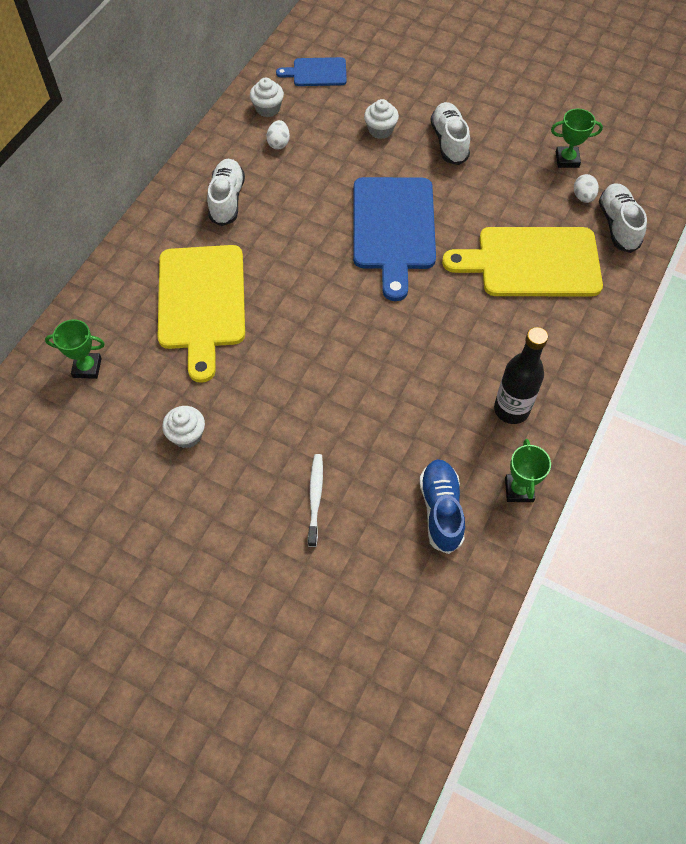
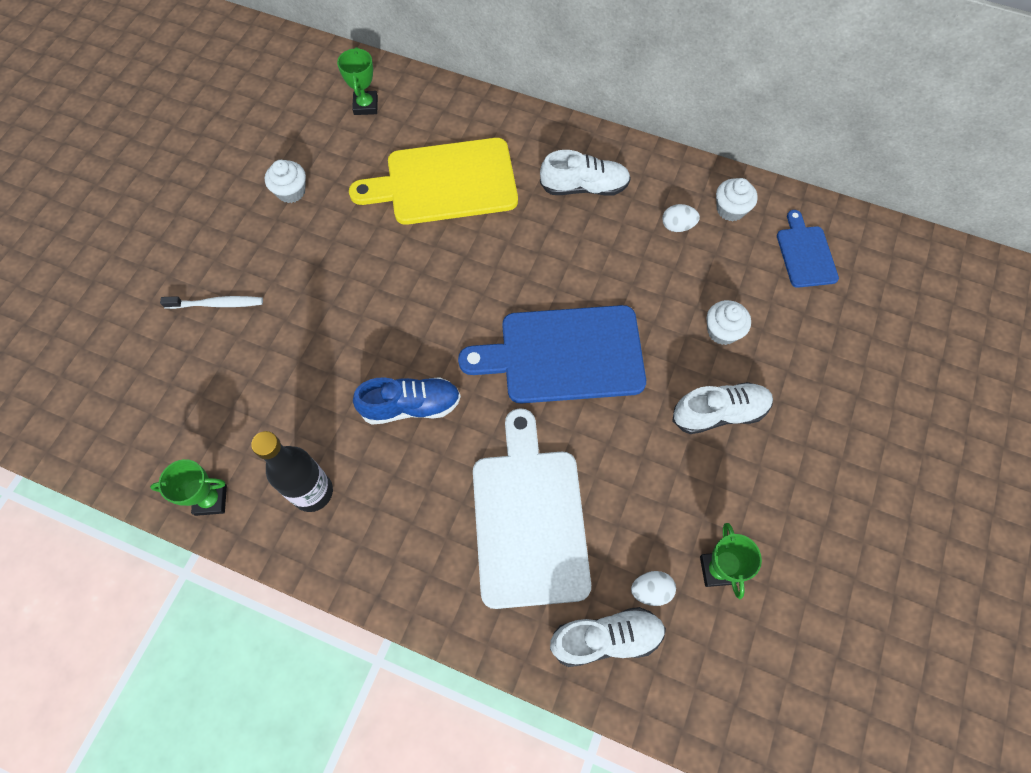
camera: 85 degrees right, 5 degrees up
blue shoe [419,459,465,554] -> blue shoe moved to [353,377,461,425]
yellow cutting board [442,227,603,296] -> white cutting board [473,409,591,609]

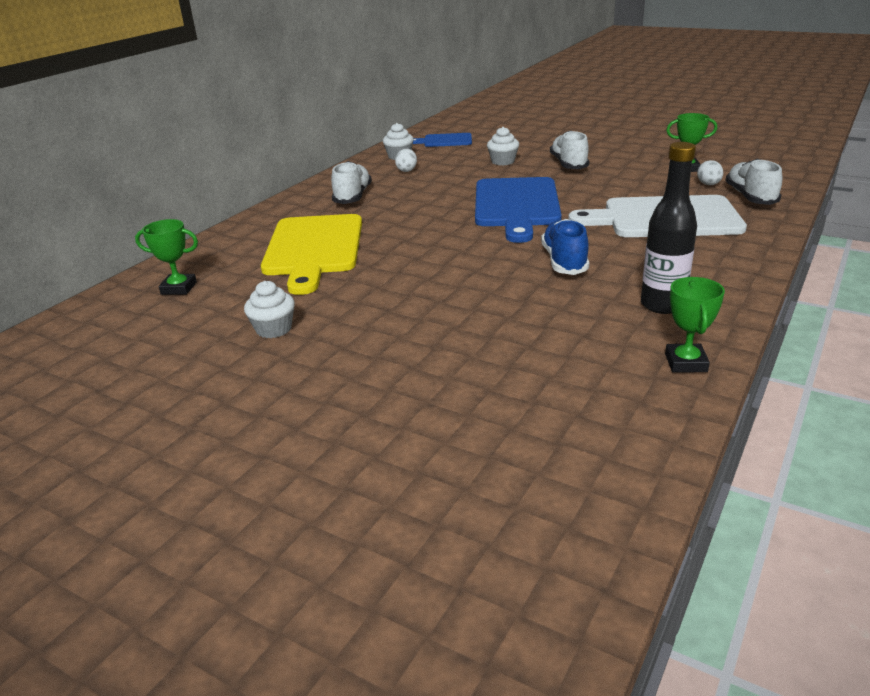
camera: 80 degrees left, 35 degrees down
white toothbrush [160,296,263,309] -> none

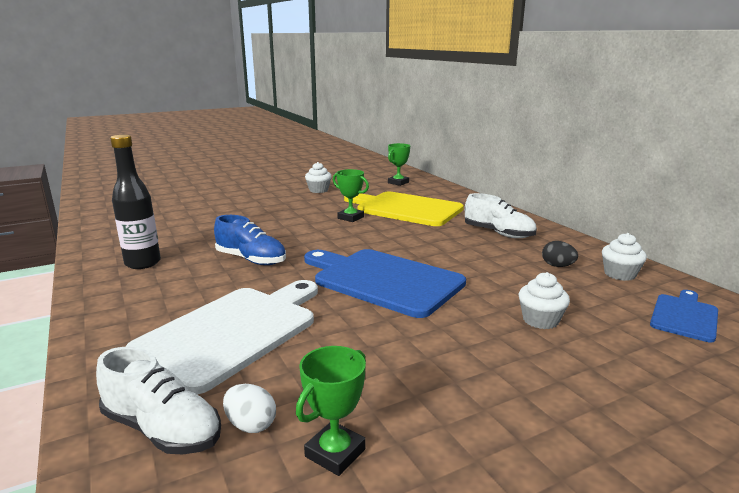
camera: 120 degrees right, 10 degrees down
white egg [395,149,417,172] -> black egg [542,241,578,267]
white shoe [550,130,589,169] -> none
green trophy [665,277,725,373] -> green trophy moved to [333,169,369,222]

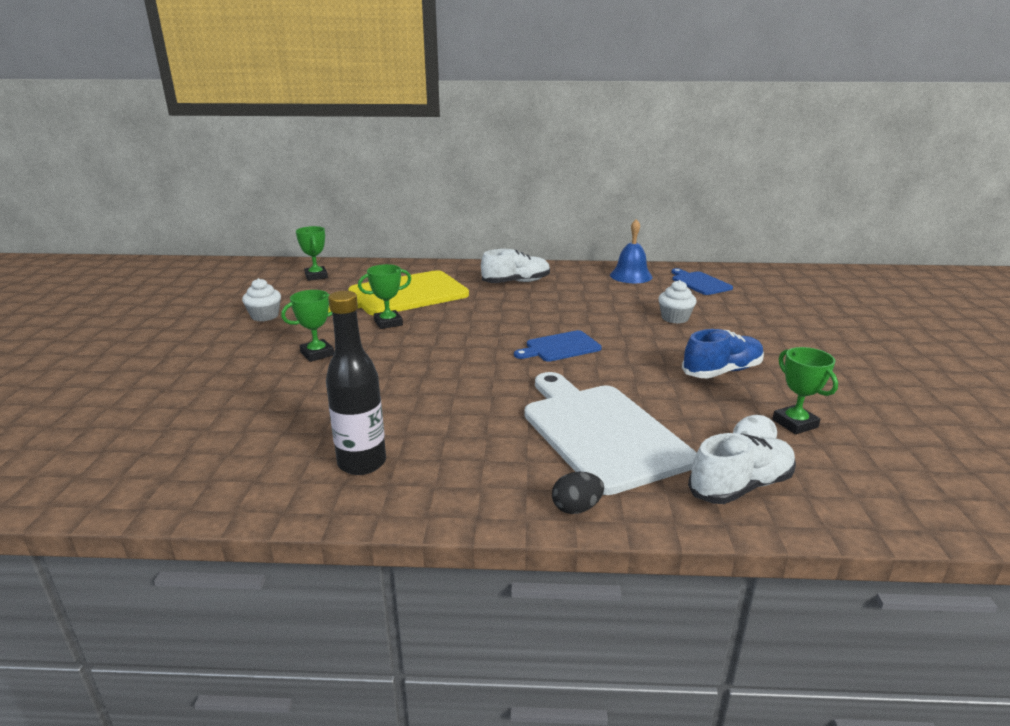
camera: 60 degrees left, 5 degrees up
blue shoe [214,215,286,265] -> blue shoe moved to [682,329,764,378]
blue cutting board [304,249,466,318] -> blue cutting board [514,330,602,362], size x0.52
black egg [542,241,578,267] -> black egg moved to [552,472,604,514]
white cupcake [602,233,647,281] -> blue bell [610,219,653,283]
none -> green trophy [281,290,334,362]

